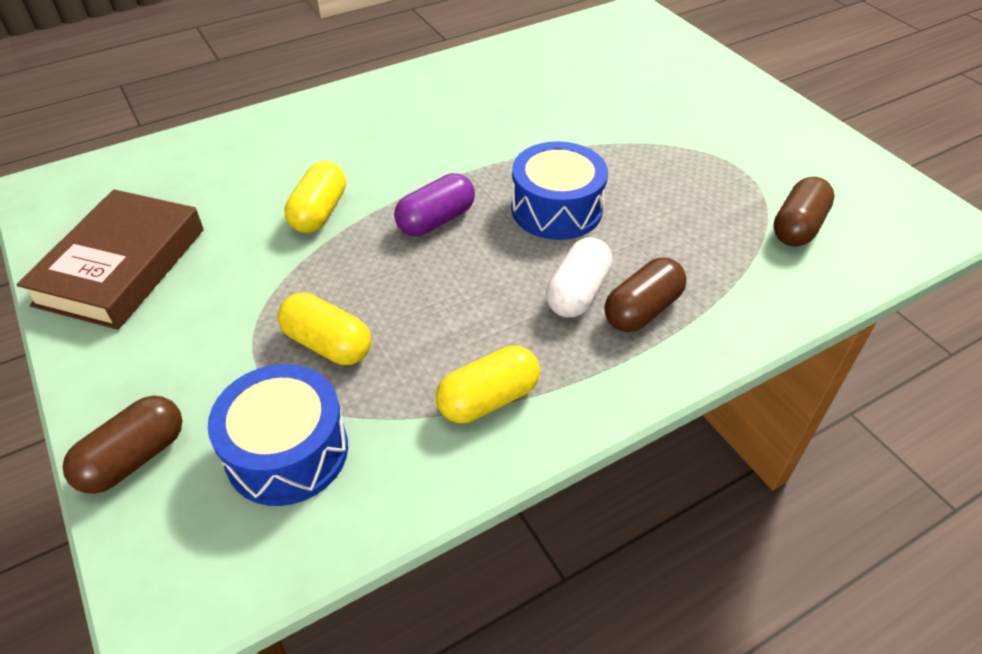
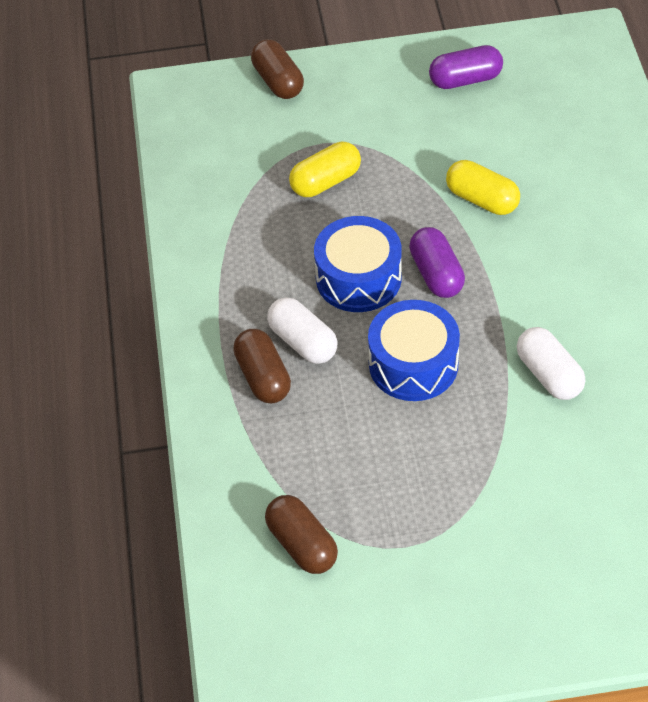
camera: 115 degrees right, 5 degrees up
brown book [16,189,204,330] -> purple capsule [429,45,503,89]
blue drum [208,364,348,506] -> blue drum moved to [314,216,402,312]
yellow capsule [436,346,540,423] -> none
none -> white capsule [517,327,585,400]

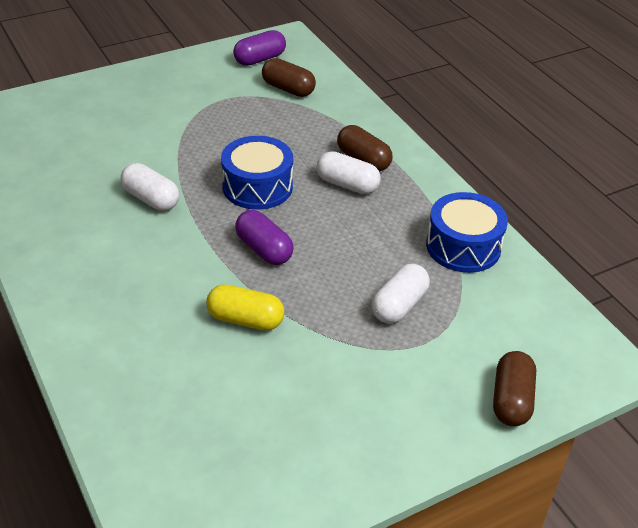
camera: 155 degrees right, 10 degrees down
brown capsule [251,39,304,99] -> brown capsule turned 60 degrees clockwise [493,351,536,426]
yellow capsule [289,142,361,197] -> white capsule [372,264,430,324]
blue drum [314,216,402,312] -> blue drum moved to [426,192,508,273]
purple capsule [429,45,503,89] -> purple capsule moved to [233,30,286,66]

